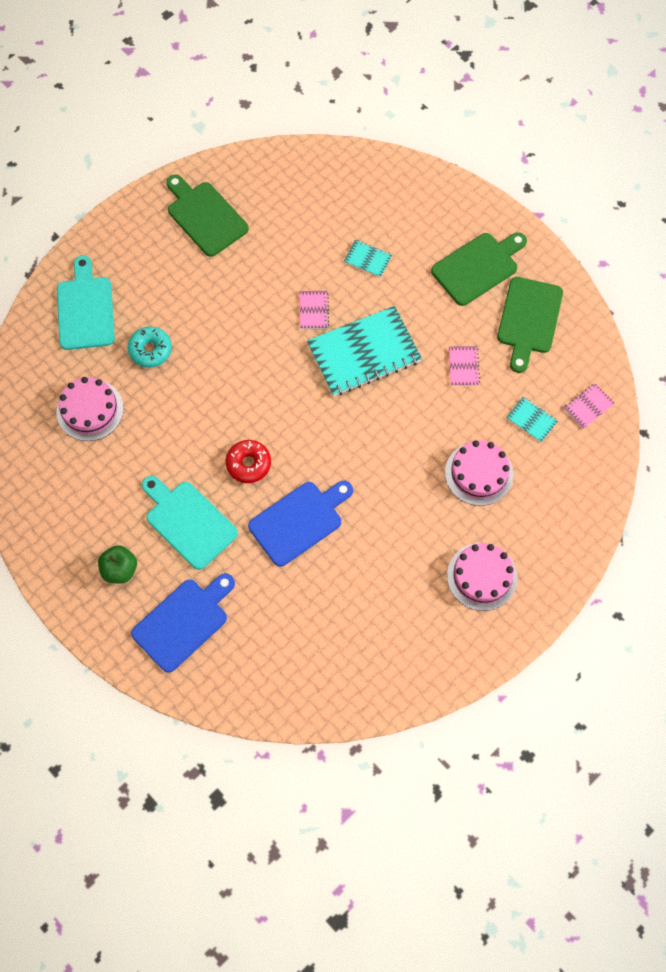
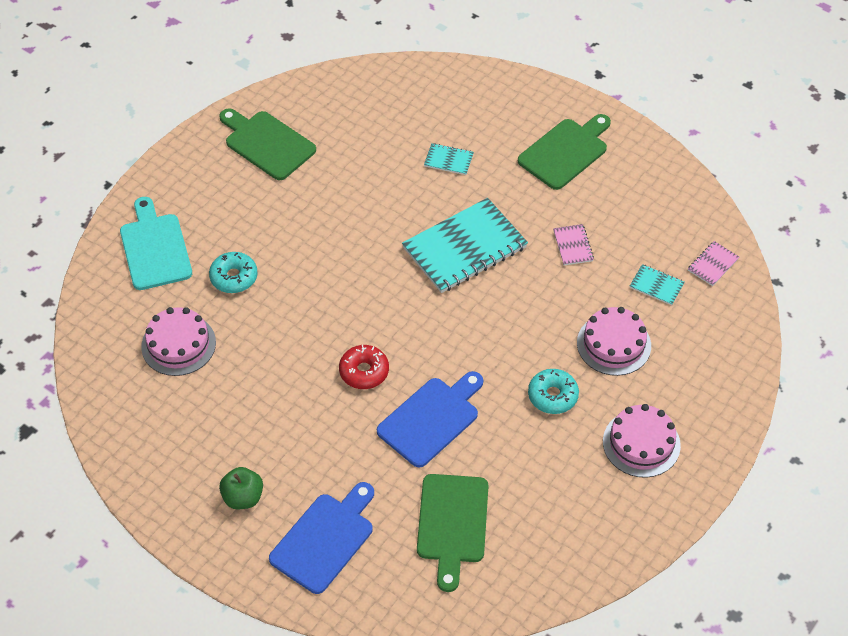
camera: 10 degrees left, 15 degrees down
turquoise cutting board [142,476,238,570] -> none
pink notebook [300,291,329,329] -> none
green cutting board [497,277,563,373] -> green cutting board moved to [417,474,489,592]
none -> turquoise donut [528,369,579,414]

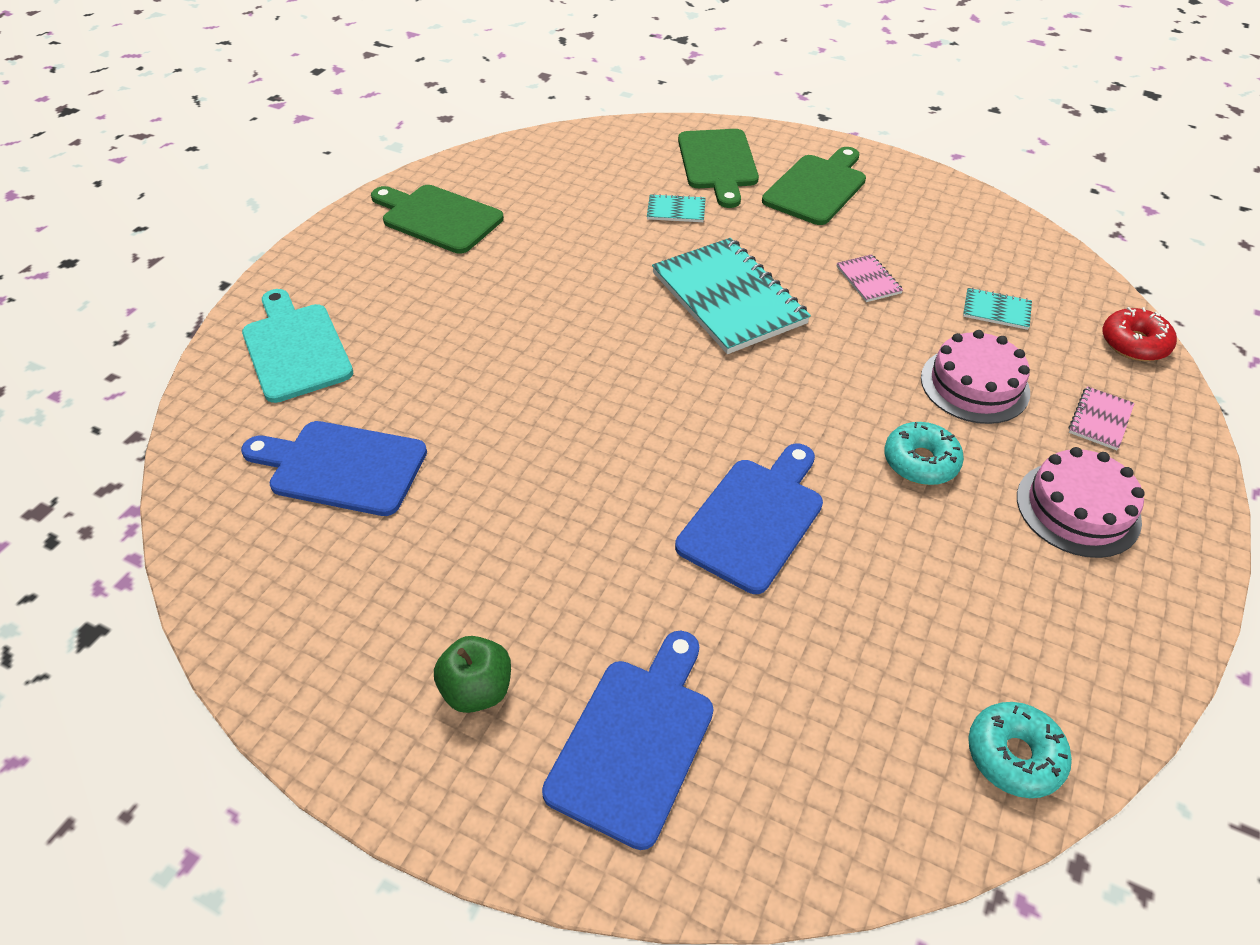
camera: 10 degrees left, 5 degrees down
pink cake [141,307,216,376] -> blue cutting board [241,421,427,516]
turquoise donut [209,252,258,293] -> turquoise donut moved to [968,702,1072,798]
red donut [339,345,389,389] -> red donut moved to [1102,307,1177,361]
turquoise notebook [402,198,528,293] -> turquoise notebook turned 75 degrees counterclockwise [652,238,811,354]
green cutting board [417,474,489,592] -> green cutting board moved to [678,129,759,208]
pink notebook [688,241,739,286] -> pink notebook moved to [1069,386,1135,450]

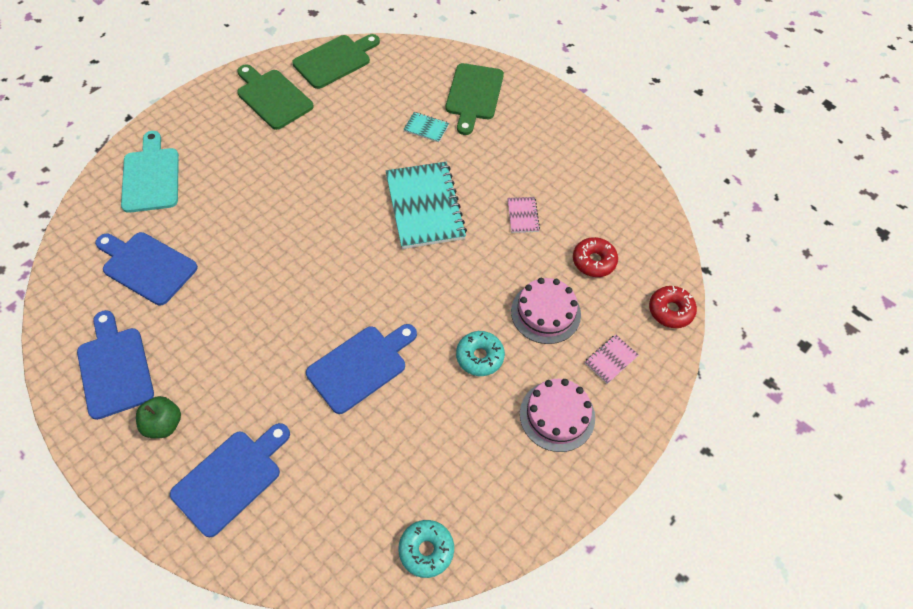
camera: 15 degrees right, 10 degrees up
green cutting board [762,147,866,225] -> green cutting board moved to [292,34,380,89]
turquoise notebook [963,288,1032,330] -> red donut [573,237,618,277]
none -> blue cutting board [77,310,154,420]

